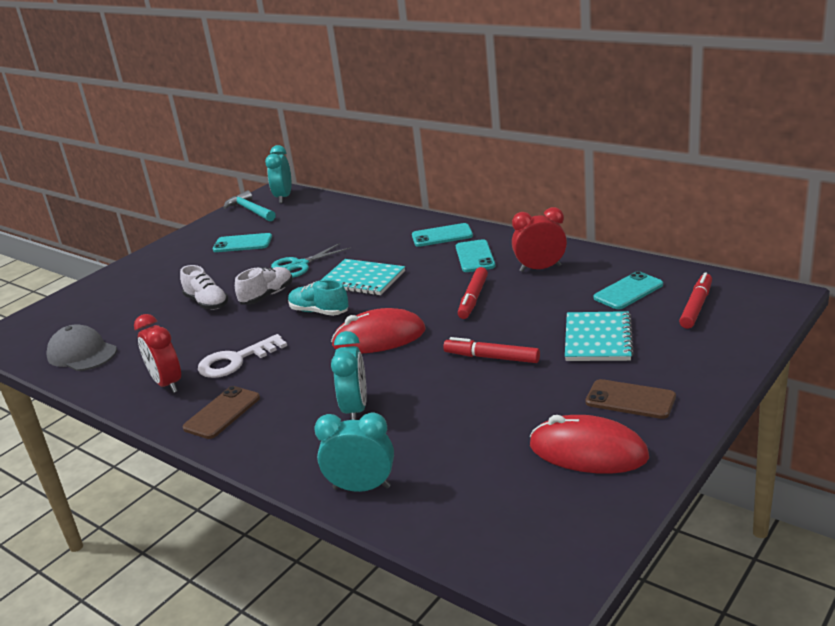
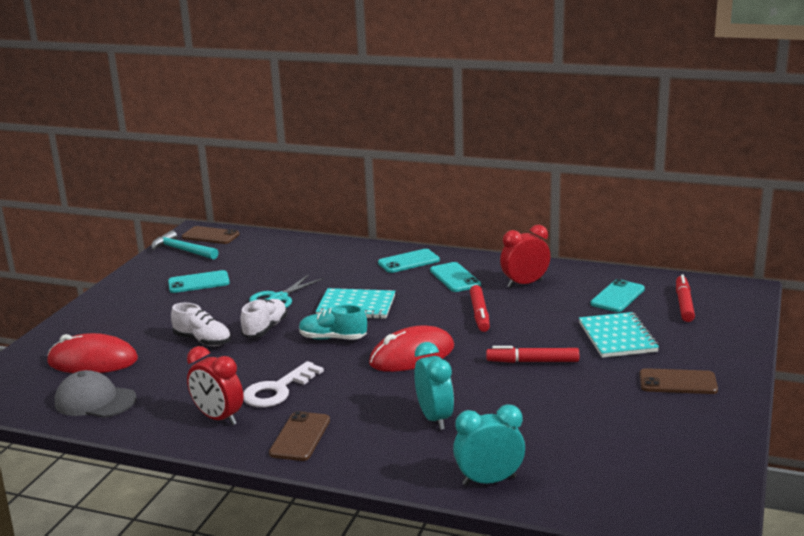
camera: 20 degrees left, 5 degrees down
turquoise clock [265,145,291,203] -> brown phone [182,226,240,244]
red mouse [529,415,649,474] -> red mouse moved to [47,333,138,373]

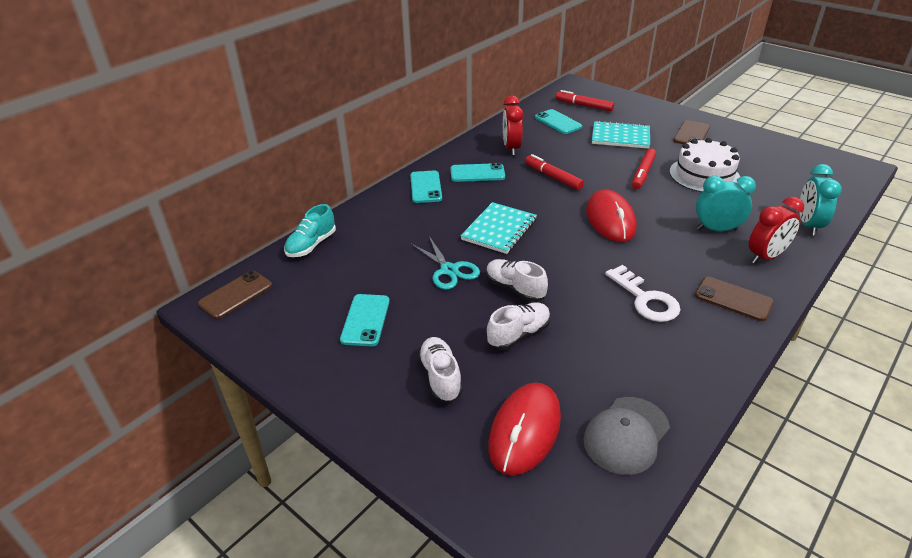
camera: 70 degrees left, 15 degrees up
turquoise hammer [151,230,218,260] -> none
red clock [187,346,243,425] -> red clock moved to [749,197,804,264]
turquoise shoe [299,305,367,340] -> turquoise shoe moved to [284,204,336,257]
red marker [470,285,490,332] -> red marker turned 150 degrees counterclockwise [525,154,584,190]
none -> white shoe [418,337,463,403]
none -> white cake [670,138,740,192]

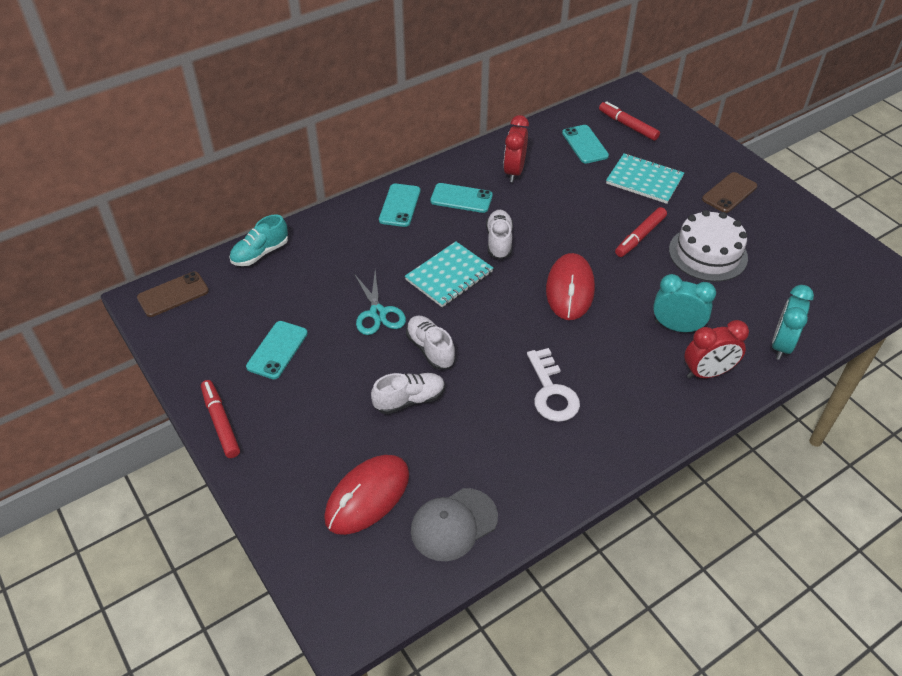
camera: 15 degrees right, 10 degrees up
white shoe [418,337,463,403] -> white shoe moved to [486,210,513,259]
red marker [525,154,584,190] -> red marker moved to [201,380,240,458]
brown phone [695,277,774,321] -> none

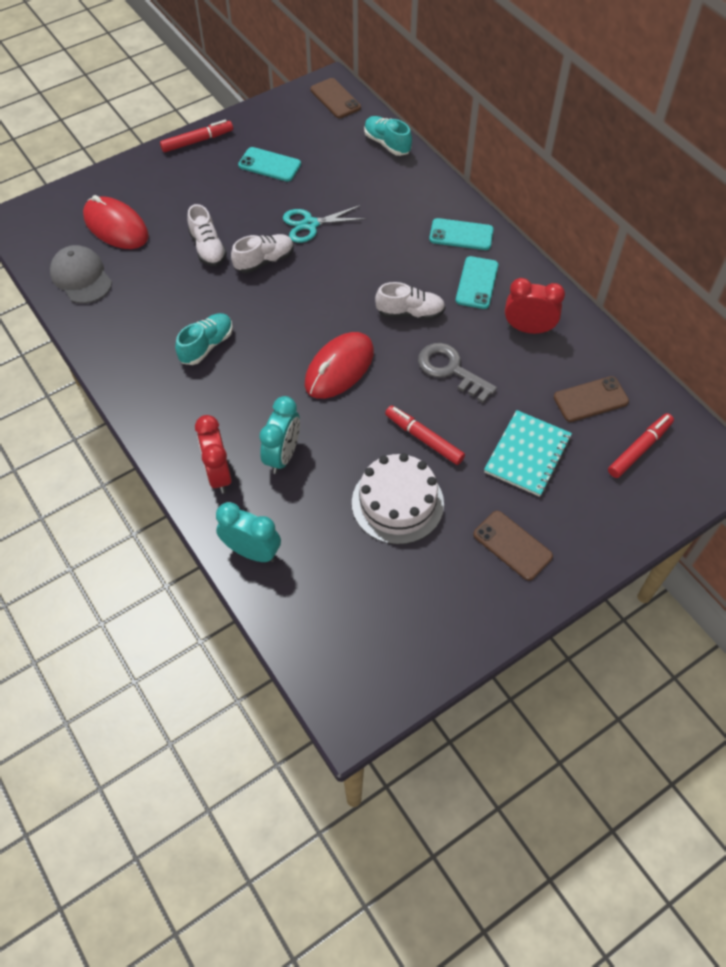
camera: 90 degrees right, 10 degrees up
turquoise notebook [405,242,493,307] -> none
white key [527,348,580,422] -> turquoise shoe [175,313,233,365]
red mouse [546,253,595,320] -> red mouse turned 60 degrees counterclockwise [305,332,374,399]
turquoise phone [562,125,609,163] -> brown phone [554,376,629,422]
none -> grey key [418,343,497,403]

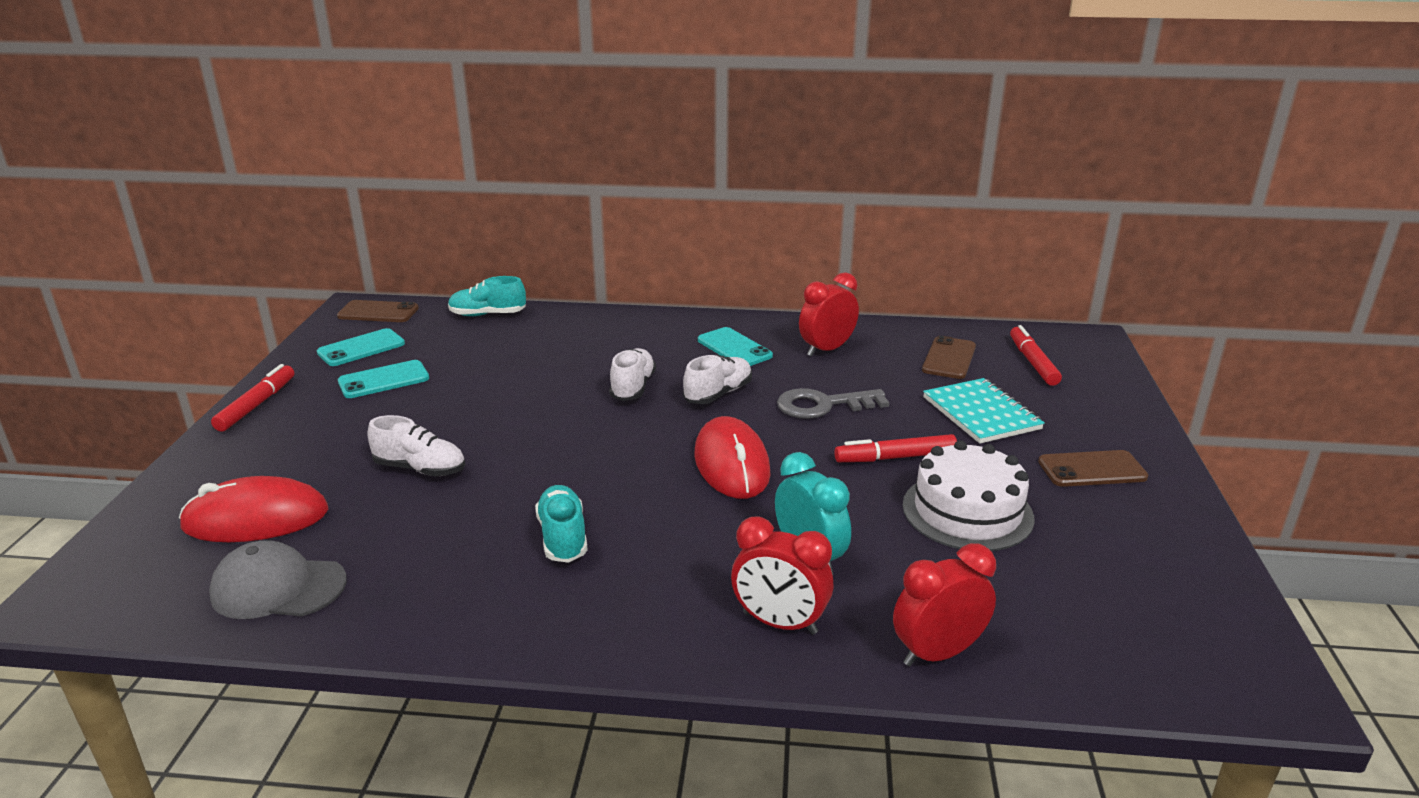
camera: 50 degrees left, 30 degrees down
turquoise clock [216,502,281,562] -> red clock [893,543,996,666]
white shoe [231,234,294,273] -> white shoe moved to [609,348,656,401]
turquoise scissors [283,205,366,243] -> none
turquoise phone [429,218,494,250] -> turquoise phone moved to [317,328,405,366]

